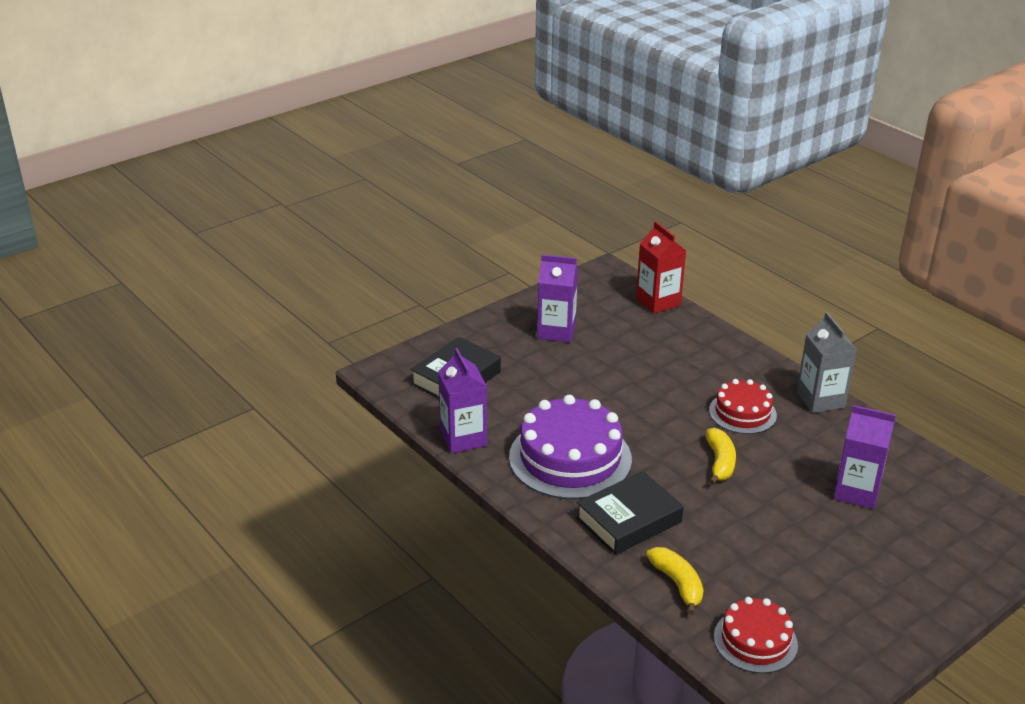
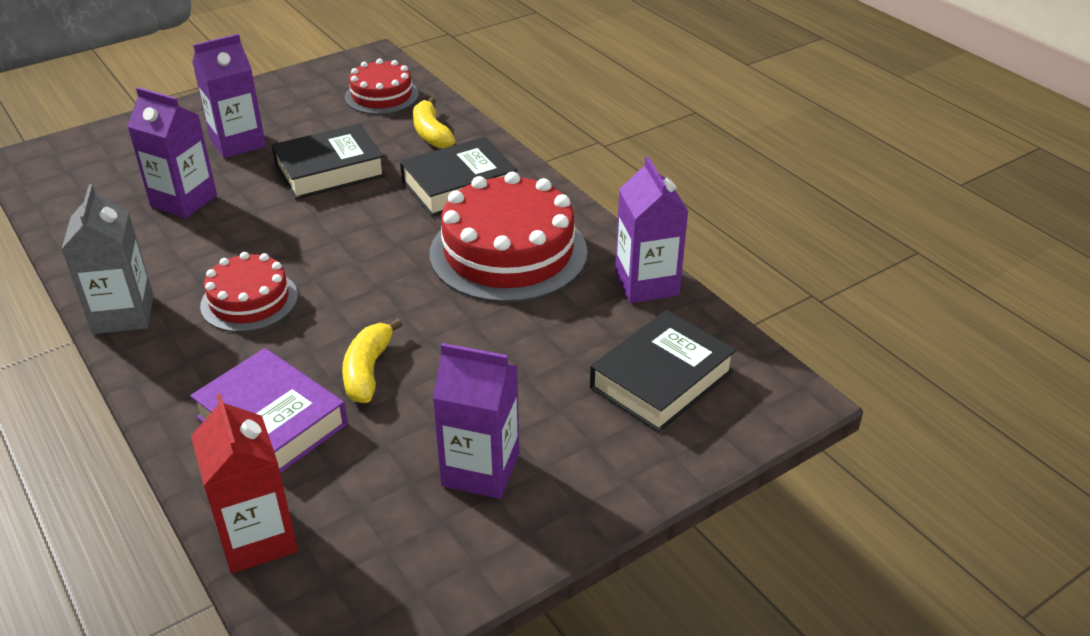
camera: 175 degrees left, 5 degrees up
purple cake [509,395,632,499] -> red cake [430,172,588,303]
yellow banana [706,428,736,485] -> yellow banana moved to [342,318,403,403]
none -> purple book [190,348,348,473]
none -> purple carton [192,34,266,158]
none -> black book [272,124,386,199]

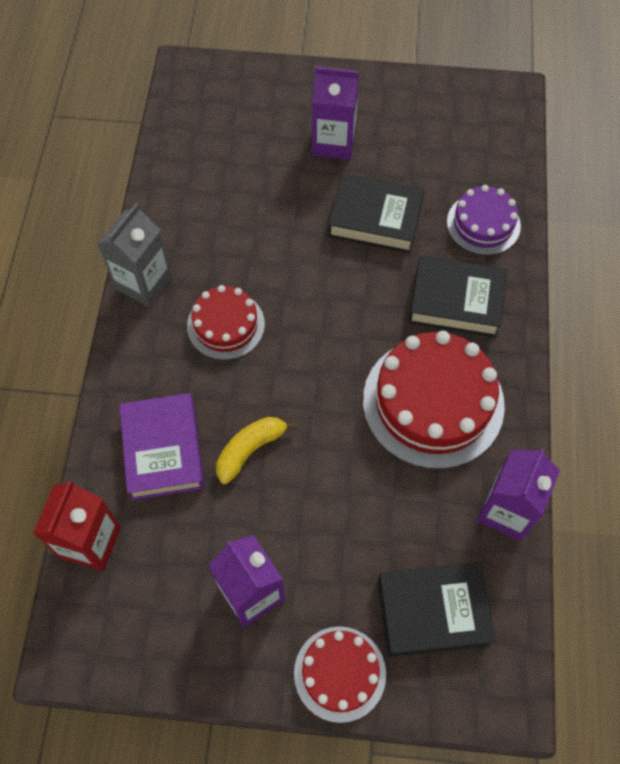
camera: 40 degrees right, 25 degrees up
purple carton [127,87,217,218] -> none
red cake [345,59,419,114] -> red cake moved to [294,626,386,723]
yellow banana [413,97,456,149] -> purple cake [447,185,521,255]

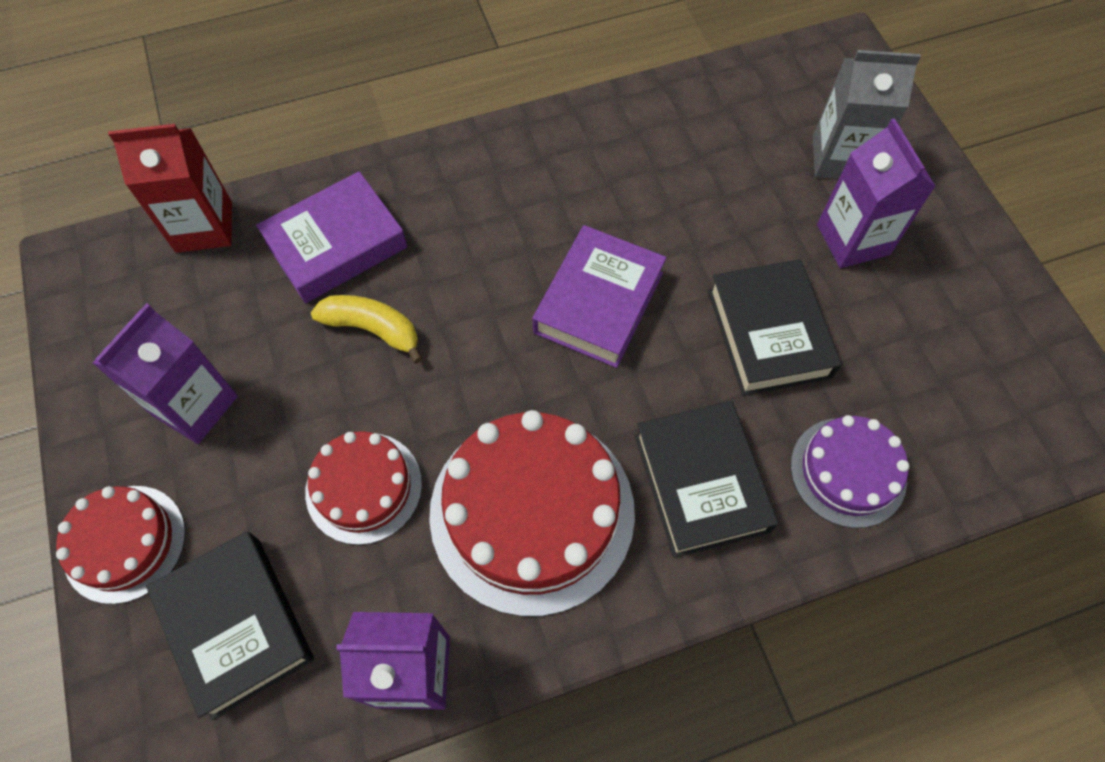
camera: 65 degrees right, 0 degrees up
grey carton [97,203,172,307] -> grey carton moved to [813,50,921,179]
red cake [187,285,265,360] -> red cake moved to [305,431,422,545]
none -> purple book [532,225,667,368]

